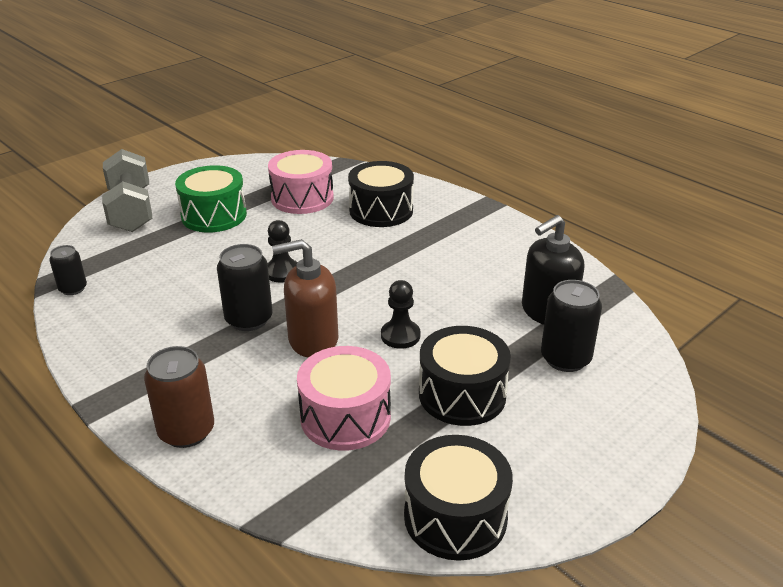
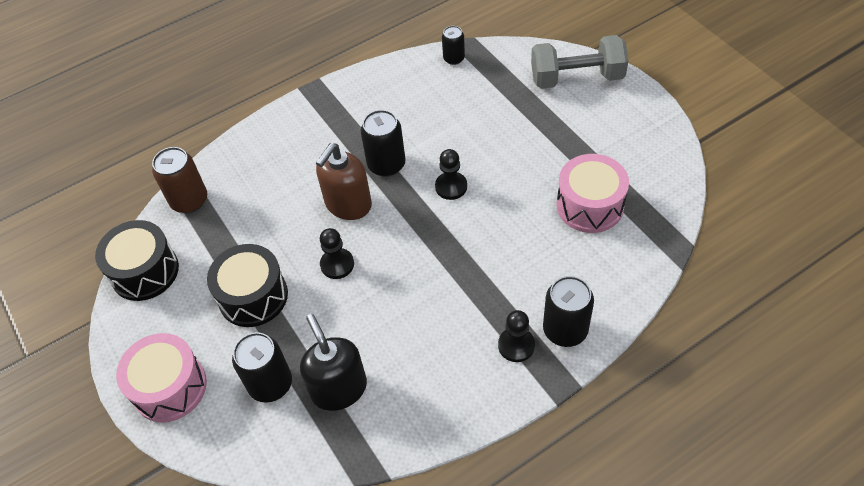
camera: 105 degrees right, 20 degrees up
brown can [144,346,214,448] -> brown can moved to [152,147,207,213]
green drum [175,165,247,233] -> none
brown soap dispenser [272,239,338,357] -> brown soap dispenser turned 150 degrees counterclockwise [316,143,372,220]
pink drum [297,346,391,451] -> pink drum moved to [116,333,207,423]
black drum [348,161,414,227] -> none
none -> black pawn [498,310,535,362]
none -> black can [543,276,594,347]

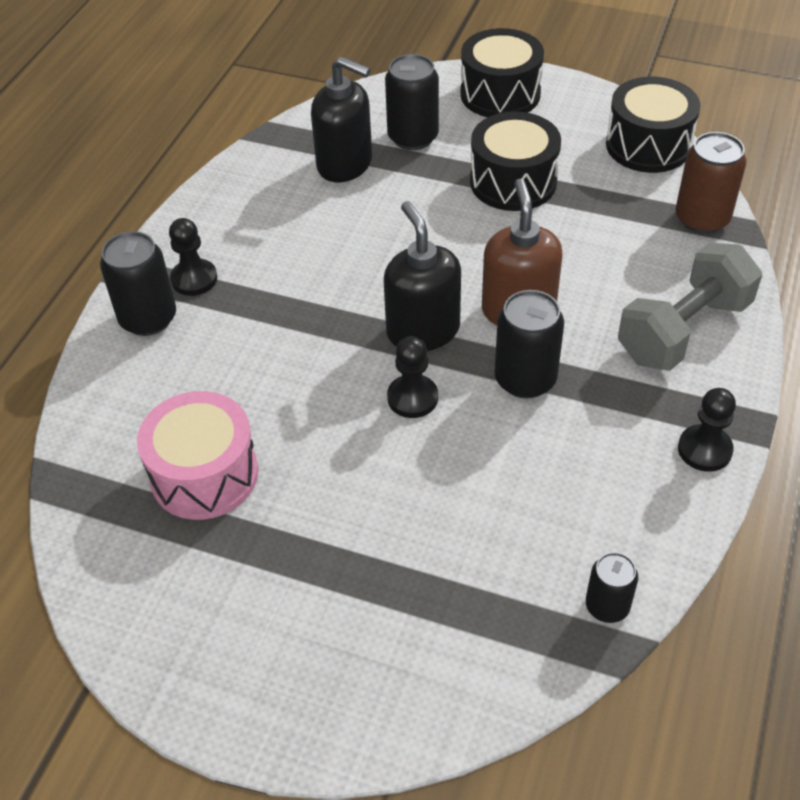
camera: 140 degrees right, 5 degrees down
pink drum [116,333,207,423] -> black drum [460,28,544,117]
black pawn [320,228,354,279] -> black pawn moved to [678,388,736,472]
grey dumbbell [531,35,628,89] -> grey dumbbell moved to [618,243,762,371]
none -> black soap dispenser [384,201,461,351]

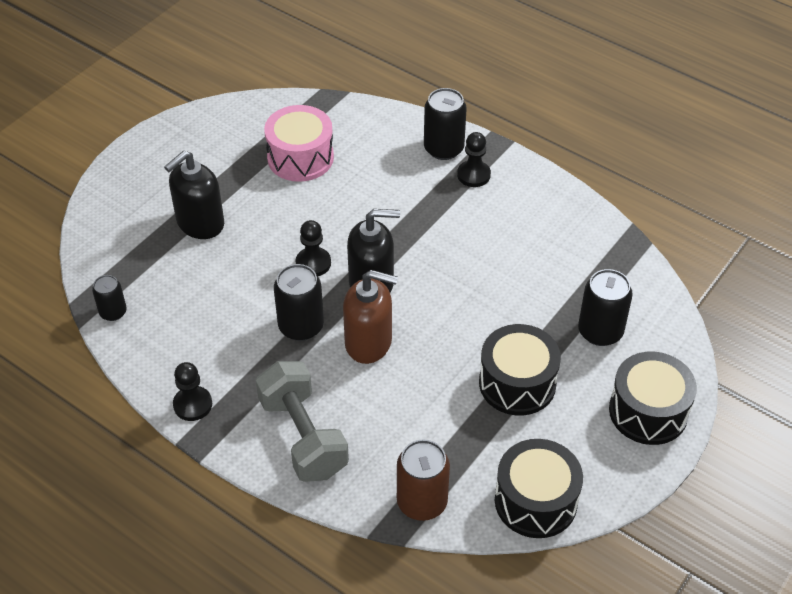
camera: 105 degrees right, 0 degrees up
black soap dispenser [311,56,372,182] -> black soap dispenser moved to [164,151,224,239]

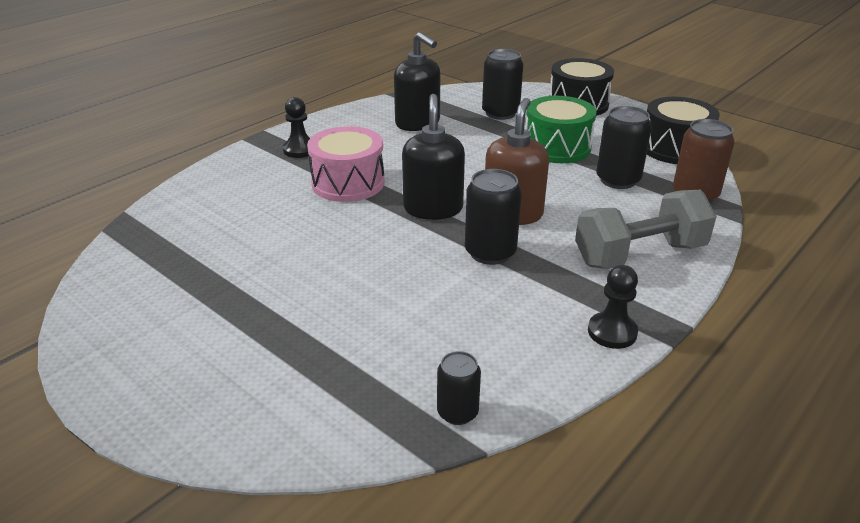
camera: 85 degrees left, 15 degrees down
black soap dispenser [164,151,224,239] -> black soap dispenser moved to [394,32,440,131]
pink drum [264,105,334,182] -> pink drum moved to [307,126,385,202]
black pawn [296,220,331,276] -> none
black can [424,88,467,160] -> black can moved to [596,106,652,189]
black drum [479,324,561,416] -> green drum [525,96,597,163]

